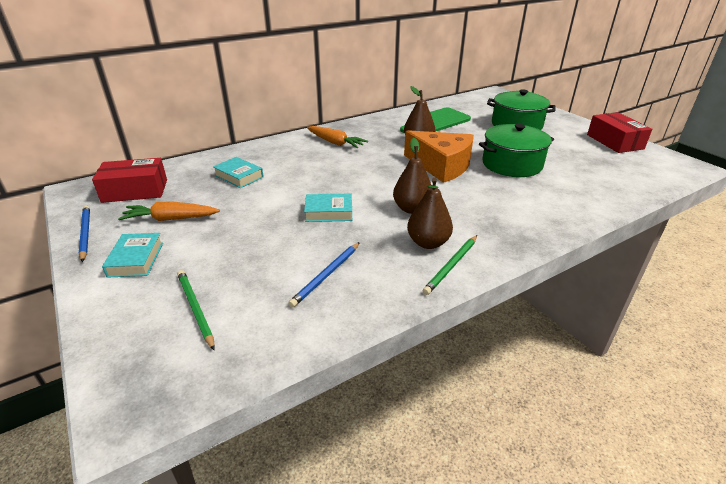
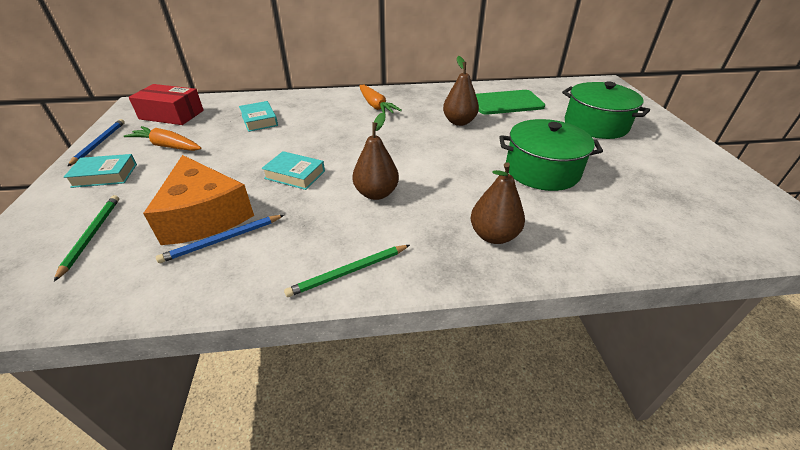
camera: 25 degrees right, 5 degrees up
turquoise book [102,233,163,278] -> turquoise book turned 60 degrees clockwise [64,154,137,188]
orange cheese [404,130,474,183] -> orange cheese moved to [143,155,254,245]
brown pear [407,178,453,249] -> brown pear moved to [471,162,525,244]
red box [587,112,652,153] -> none

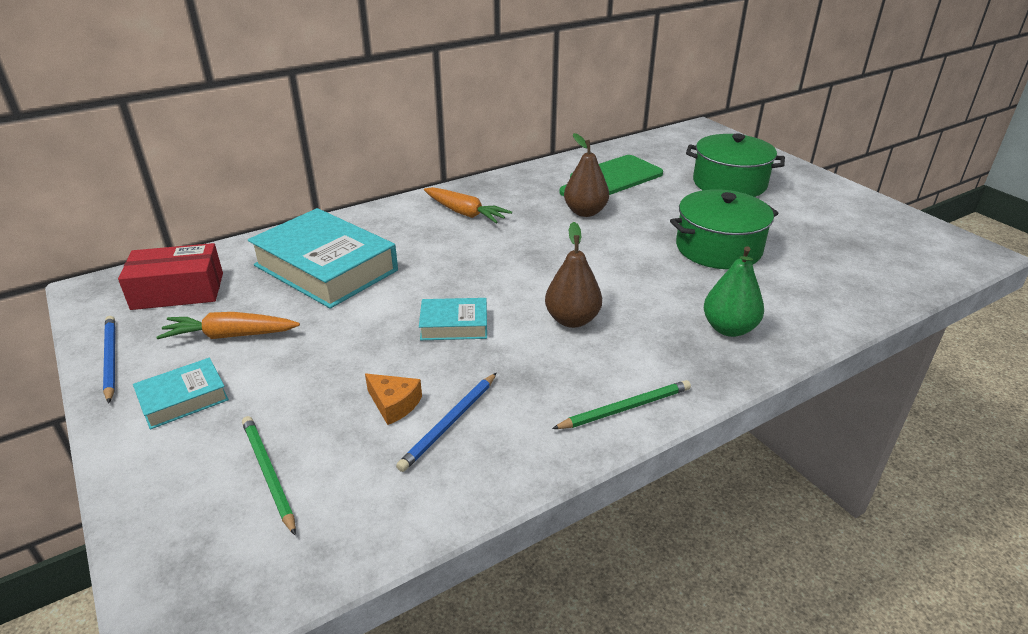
camera: 25 degrees left, 5 degrees down
orange cheese [143,155,254,245] -> orange cheese [365,374,422,425], size x0.44
turquoise book [239,101,278,132] -> turquoise book [248,208,398,309], size x2.05
green pencil [284,245,410,297] -> green pencil turned 150 degrees counterclockwise [552,380,691,429]
brown pear [471,162,525,244] -> green pear [704,246,764,337]

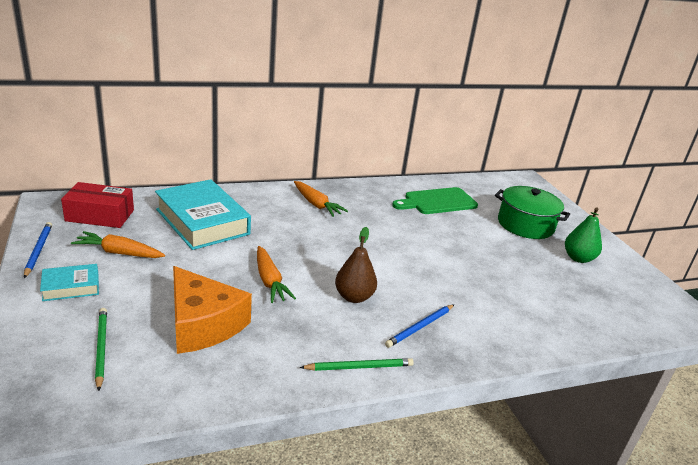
camera: 10 degrees right, 5 degrees down
orange cheese [365,374,422,425] -> orange cheese [173,266,252,354], size x2.28
blue pencil [396,373,497,472] -> blue pencil moved to [385,304,454,348]
turquoise book [419,298,487,340] -> orange carrot [257,246,296,303]
brown pear [564,133,609,217] -> none
green pot [670,189,779,269] -> none
green pear [704,246,764,337] -> green pear moved to [565,208,602,263]

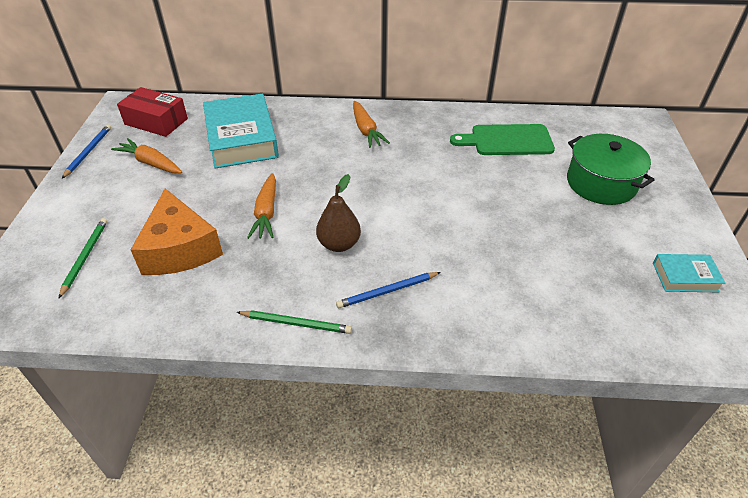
camera: 25 degrees right, 15 degrees up
turquoise book [40,264,99,301] -> turquoise book moved to [653,254,726,292]
green pear [565,208,602,263] -> none

